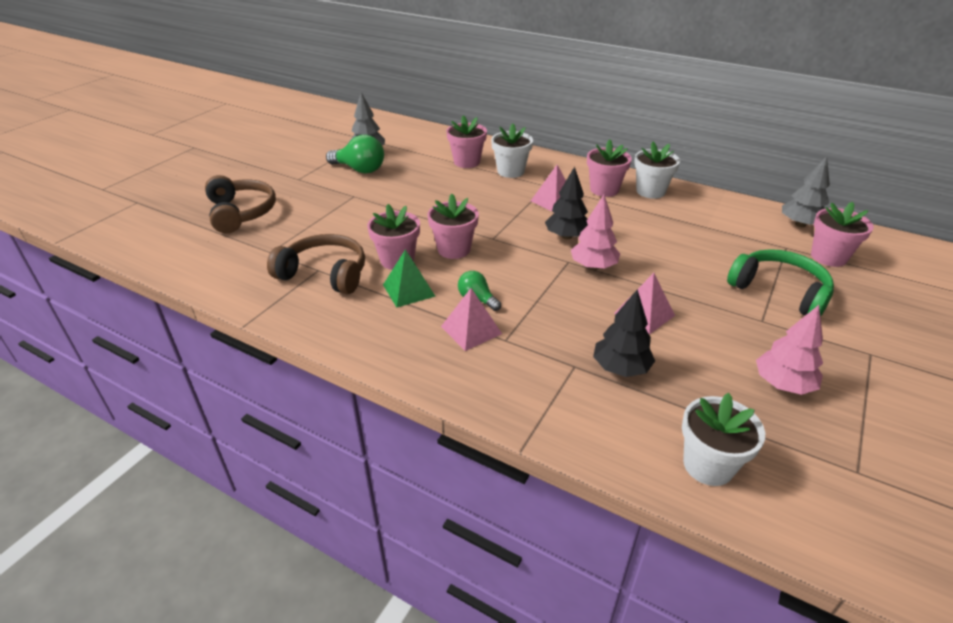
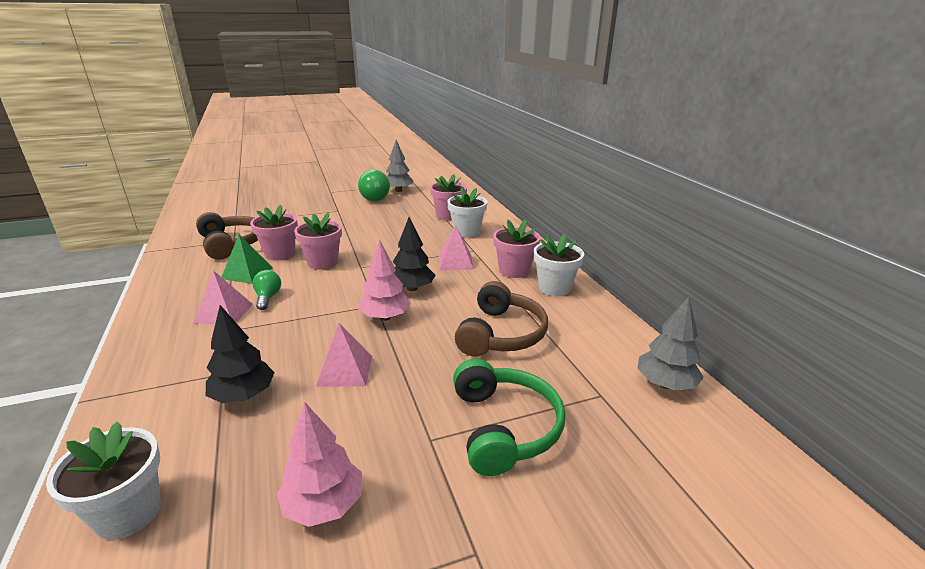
camera: 40 degrees right, 10 degrees down
brown headphones [205,175,276,233] -> brown headphones moved to [455,281,548,357]
pink flower pot [811,202,874,267] -> none

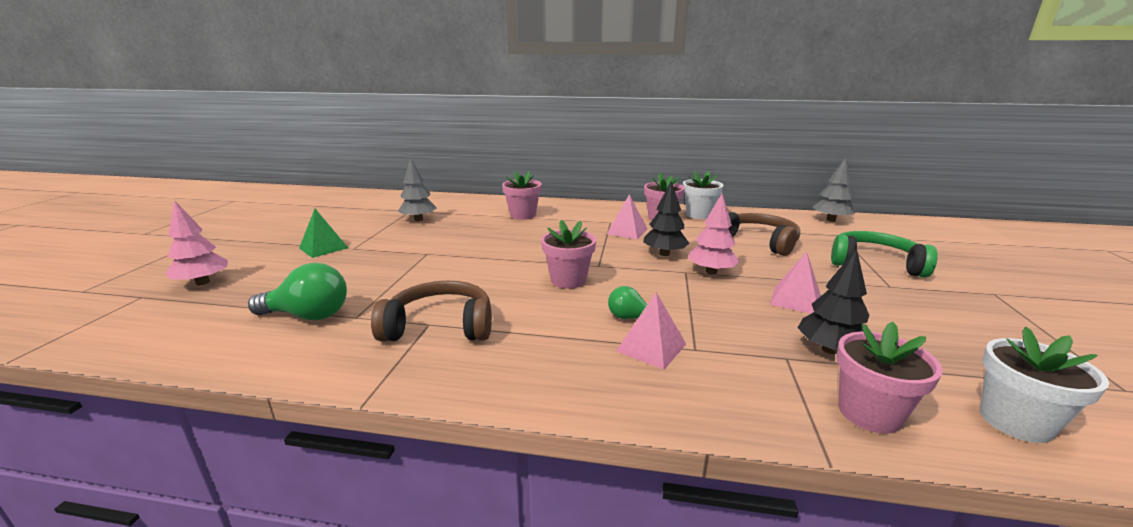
camera: 60 degrees left, 5 degrees down
green pyramid [222,235,273,284] -> green pyramid moved to [299,209,348,258]
pink flower pot [250,205,298,260] -> pink flower pot moved to [837,322,943,433]
pink tree [277,402,362,527] -> pink tree moved to [166,201,228,285]
green light bulb [358,170,390,201] -> green light bulb moved to [248,263,347,320]
white flower pot [447,188,487,238] -> none

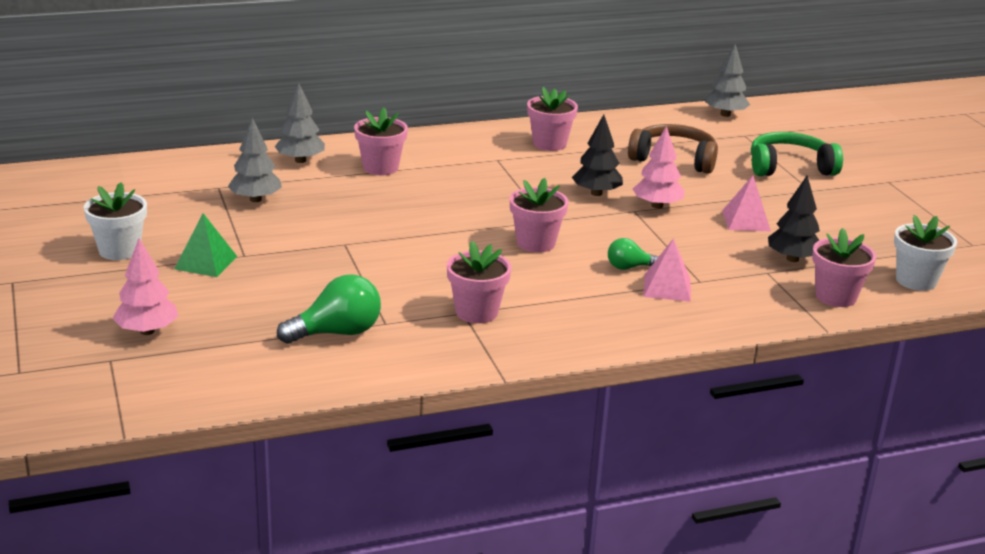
camera: 30 degrees left, 5 degrees up
brown headphones [371,280,492,342] -> pink flower pot [447,241,511,323]
pink pyramid [607,194,647,239] -> none
white flower pot [683,171,723,219] -> white flower pot moved to [84,182,147,260]
none -> grey tree [275,83,325,163]

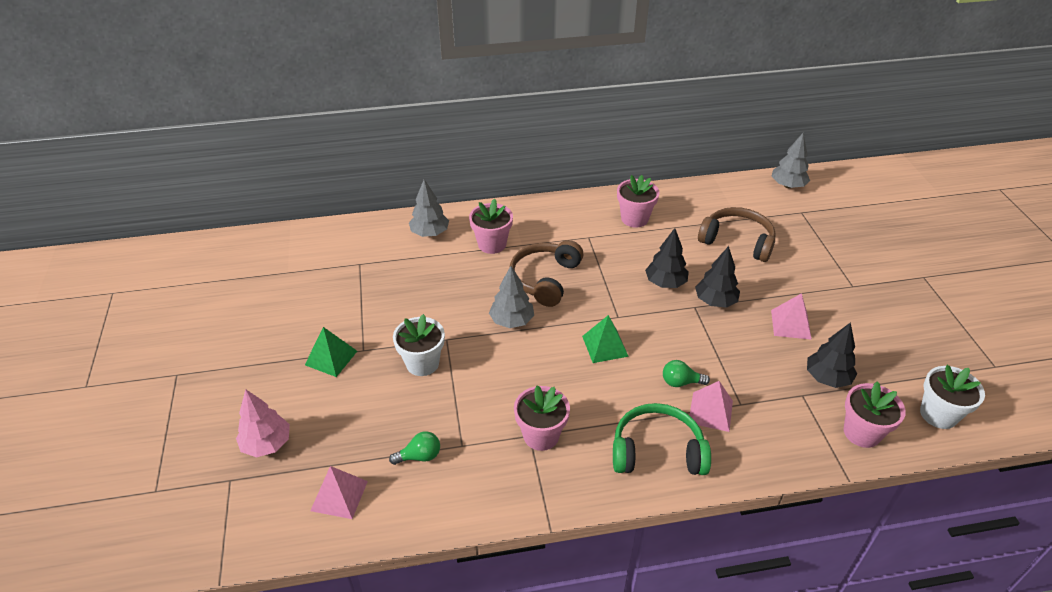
camera: 10 degrees right, 15 degrees up
white flower pot [84,182,147,260] -> white flower pot moved to [393,314,445,376]
grey tree [228,118,282,202] -> grey tree moved to [489,266,534,328]
green light bulb [277,274,381,344] -> green light bulb [389,431,440,465], size x0.58
pink flower pot [510,178,568,253] -> green pyramid [582,315,629,363]
pink tree [633,126,684,209] -> black tree [695,246,740,308]
green headphones [751,132,843,176] -> green headphones moved to [613,403,711,475]
none -> pink pyramid [310,466,368,519]
none -> brown headphones [510,240,583,307]

